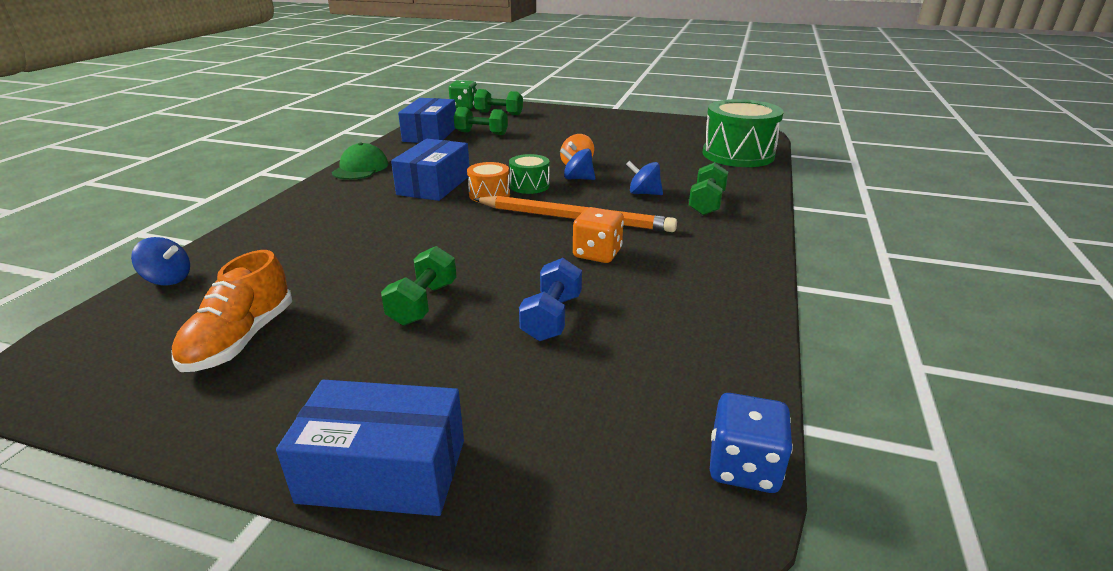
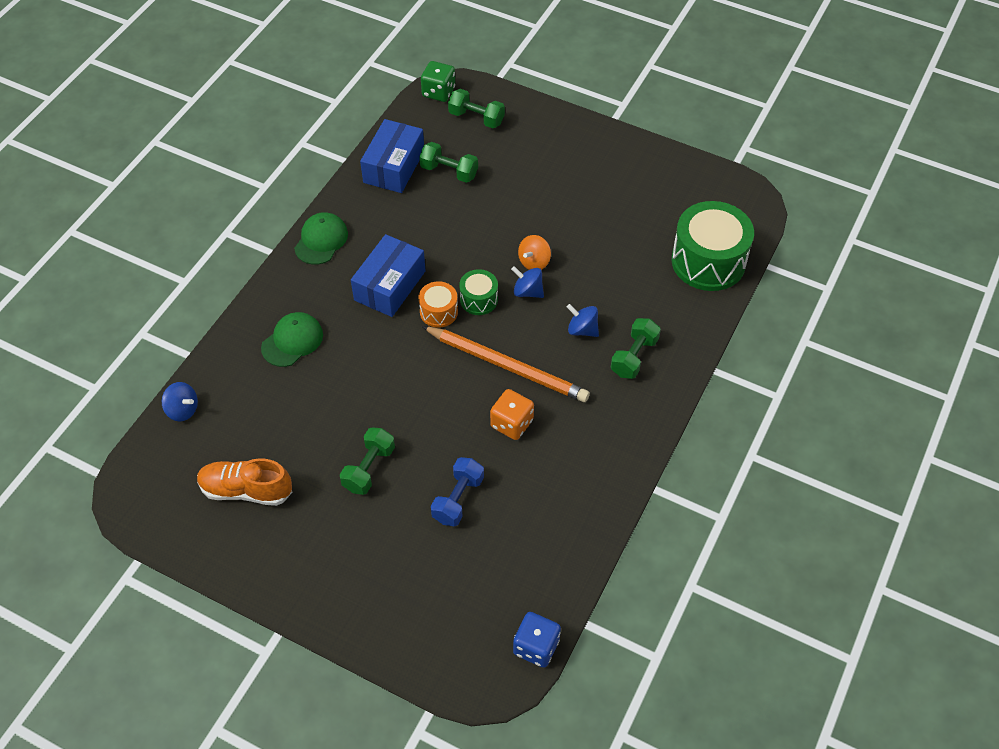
camera: 10 degrees right, 25 degrees up
orange shoe [172,250,292,372] -> orange shoe turned 75 degrees clockwise [197,458,292,506]
blue box [276,380,464,516] -> none
none -> green cap [261,312,323,367]

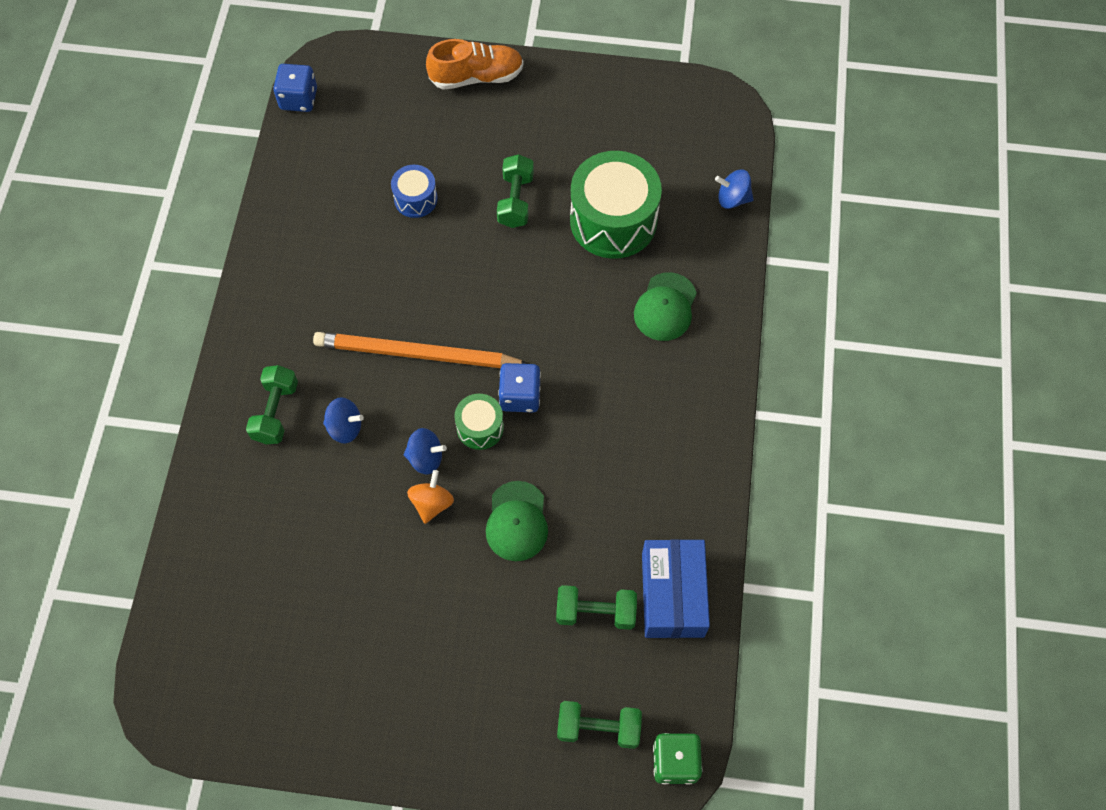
camera: 160 degrees right, 10 degrees up
orange shoe [197,458,292,506] -> orange shoe moved to [426,39,524,90]
green cap [294,212,348,265] -> green cap moved to [486,481,548,561]
blue box [351,234,425,317] -> none
orange drum [418,281,458,328] -> blue dice [498,363,541,412]
blue dumbbell [431,457,484,526] -> blue drum [391,165,438,218]
orange dice [490,389,534,440] -> none
green drum [672,201,754,291] -> green drum moved to [570,151,662,259]

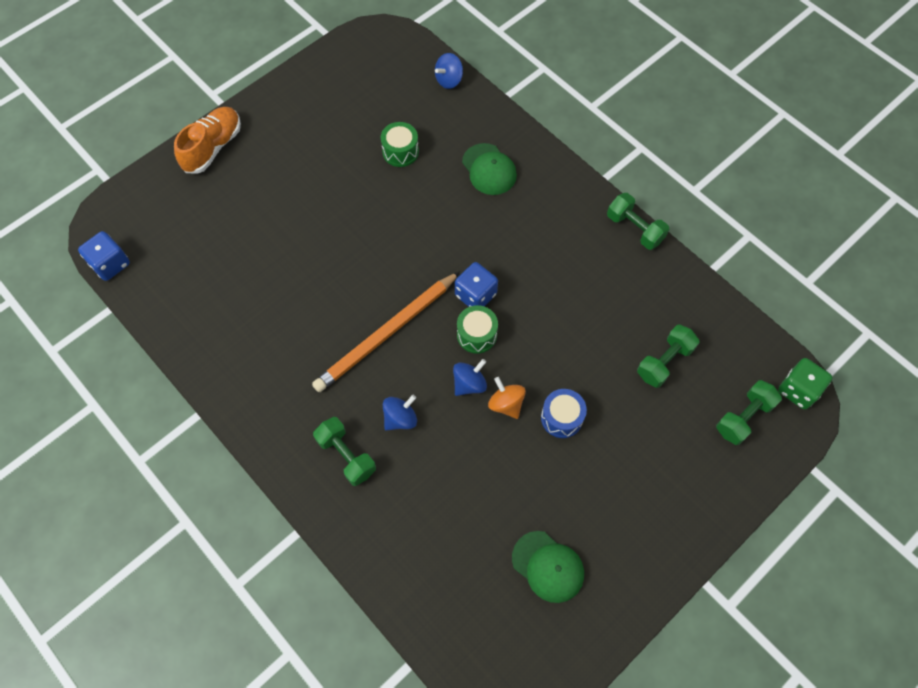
camera: 50 degrees left, 0 degrees up
blue drum [391,165,438,218] -> blue drum moved to [541,389,587,438]
green cap [486,481,548,561] -> green cap moved to [512,531,584,603]
green dumbbell [497,154,534,228] -> green dumbbell moved to [607,193,669,250]
green drum [570,151,662,259] -> green drum [381,122,419,167], size x0.50
blue box [642,539,710,638] -> none

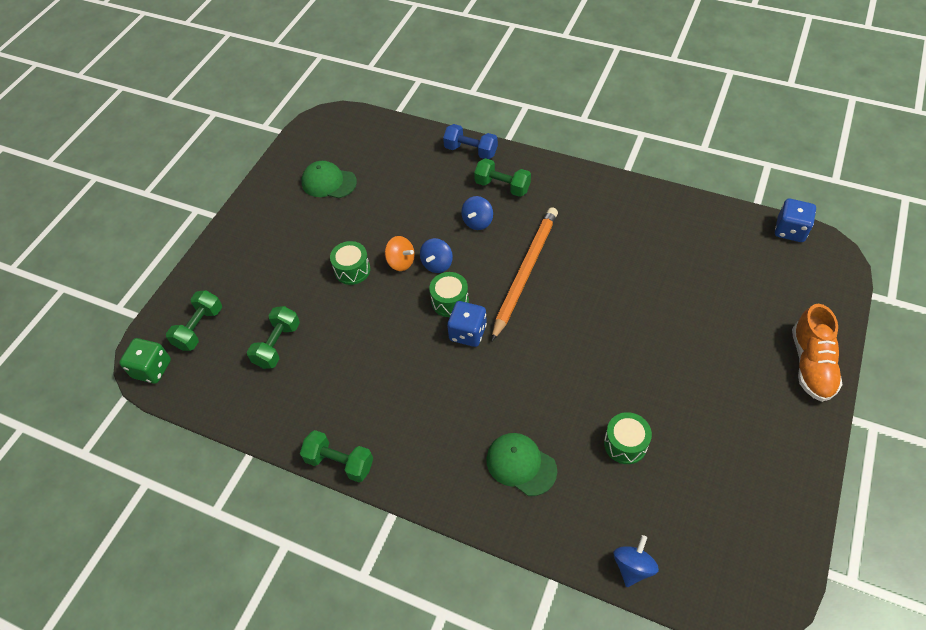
camera: 160 degrees right, 10 degrees down
blue drum [541,389,587,438] -> green drum [330,241,370,285]
none -> blue dumbbell [443,124,498,159]

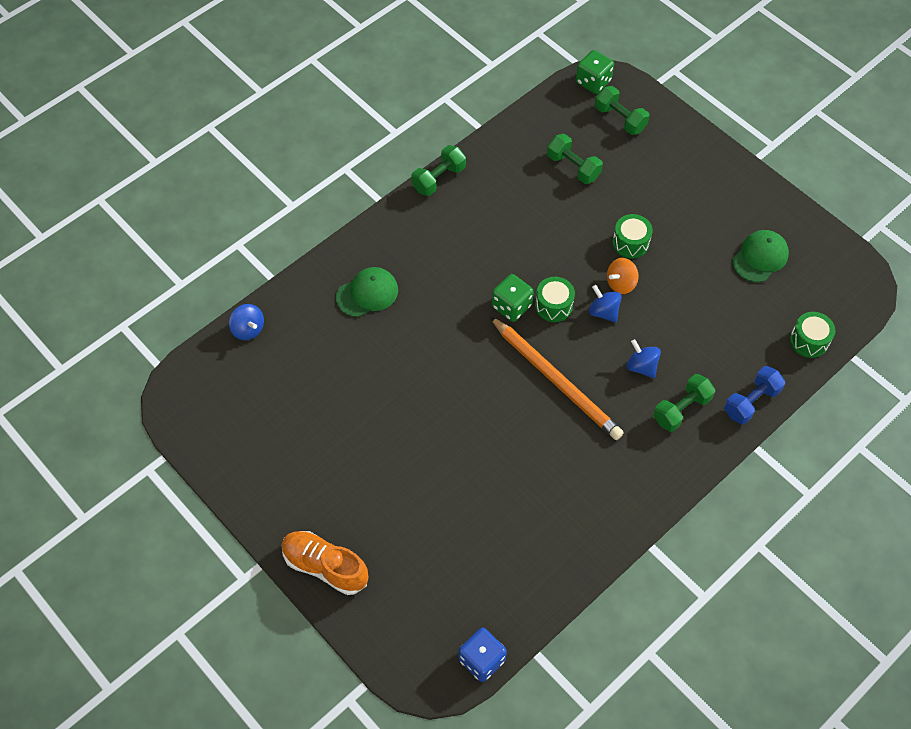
camera: 110 degrees right, 5 degrees up
blue dice [447,301,487,347] -> green dice [492,274,534,322]
green drum [604,412,652,464] -> green drum moved to [790,312,835,358]

